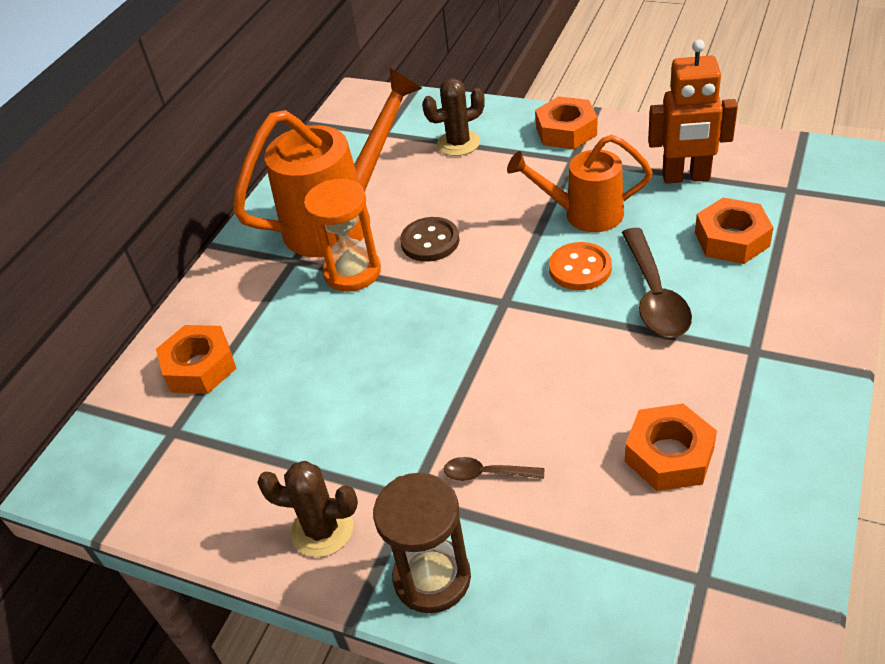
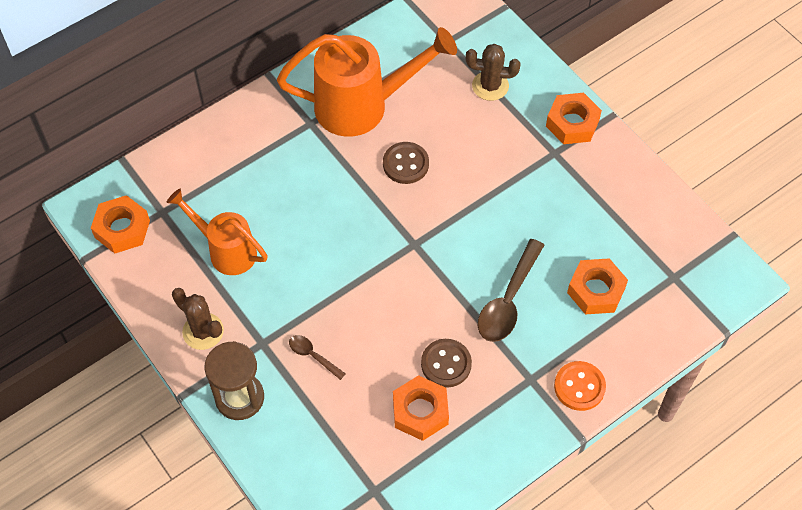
camera: 25 degrees right, 15 degrees up
orange nut [156,325,237,394] -> orange nut moved to [91,195,150,254]
orange hourglass [304,179,381,292] -> none
orange watering can [507,135,653,232] -> orange watering can moved to [167,189,268,275]
orange button [549,242,612,290] -> orange button moved to [554,361,606,411]
orange robot [648,40,738,183] -> none
none -> brown button [421,339,472,388]

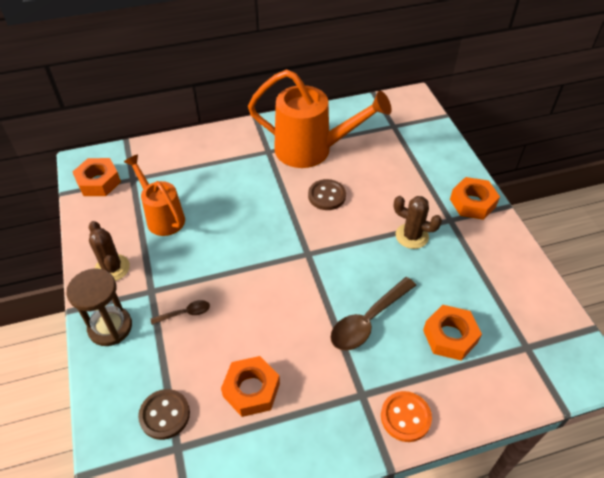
camera: 20 degrees right, 10 degrees down
brown spoon [289,335,346,380] -> brown spoon turned 105 degrees clockwise [150,300,210,325]
brown button [421,339,472,388] -> brown button moved to [138,389,190,440]
brown cactus [466,44,521,101] -> brown cactus moved to [394,196,442,249]

